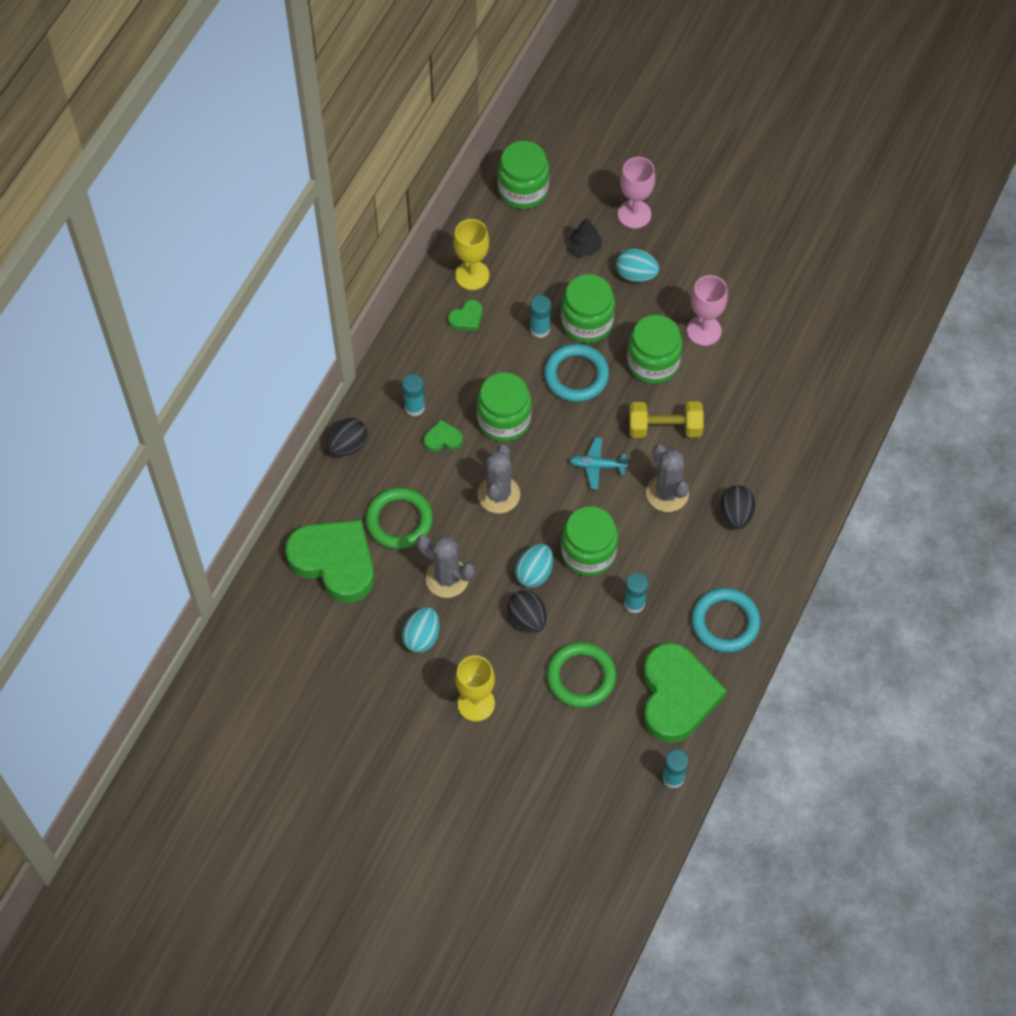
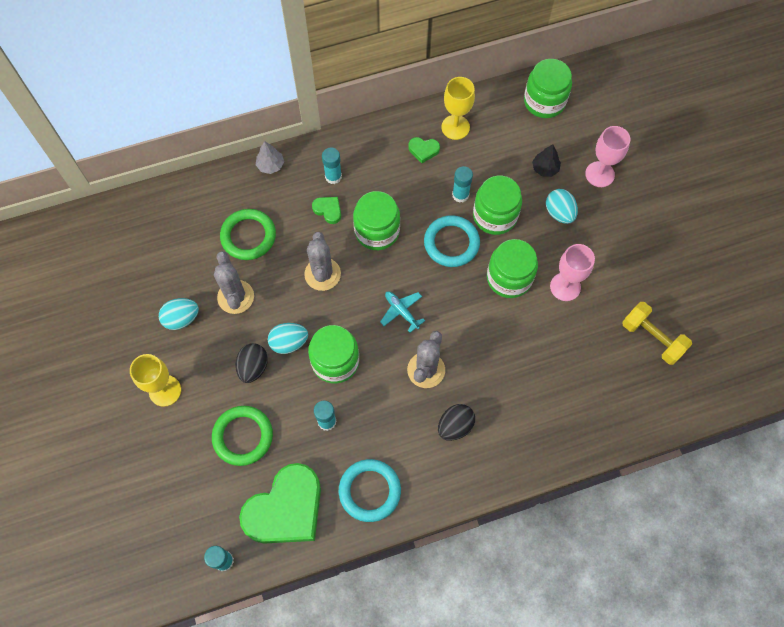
camera: 45 degrees right, 5 degrees up
green heart [285,520,374,603] -> none
black egg [327,418,368,456] -> grey tree [256,141,284,174]
grey cactus [477,444,520,514] -> grey cactus turned 60 degrees counterclockwise [304,232,341,291]
yellow dumbbell [629,401,704,438] -> yellow dumbbell moved to [622,302,692,365]

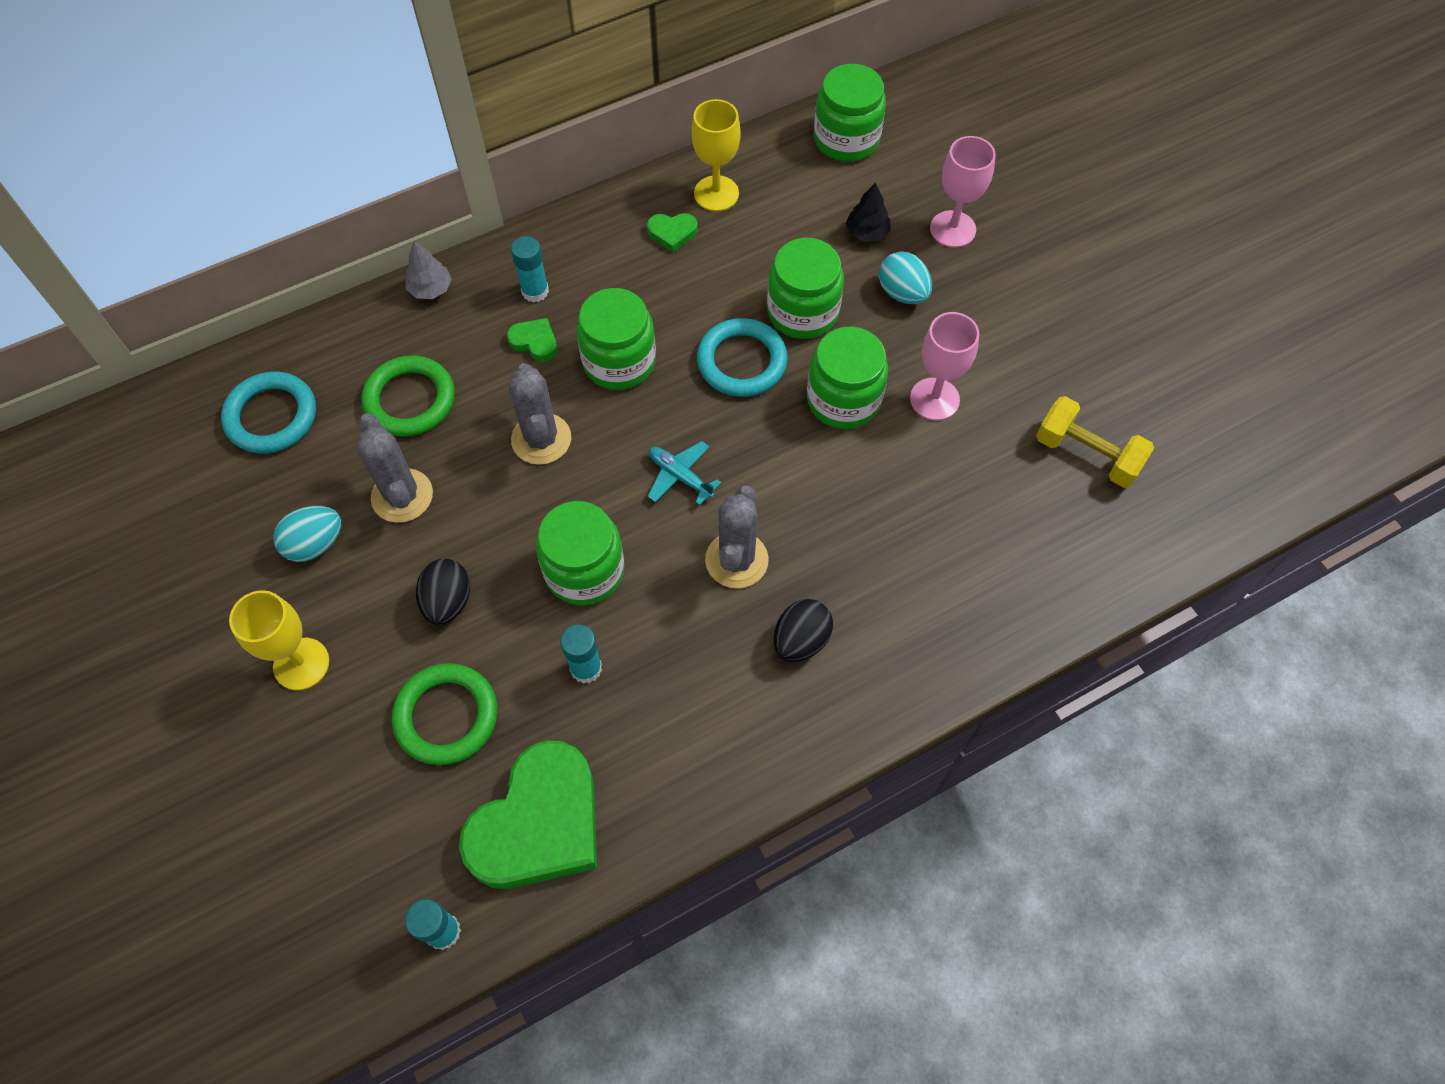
camera: 10 degrees left, 5 degrees down
turquoise egg [268,323,308,354] -> none
turquoise ring [339,459,401,522] -> turquoise ring moved to [221,372,316,453]
turquoise glue stick [452,166,473,203] -> none

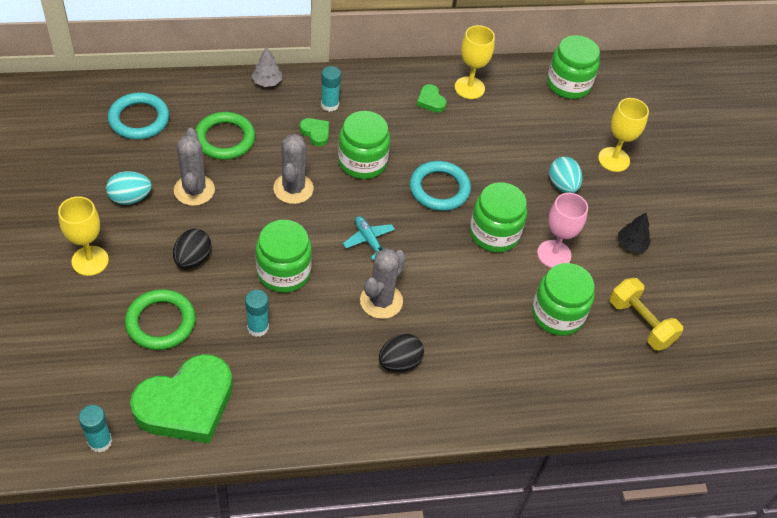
camera: 15 degrees right, 10 degrees down
green heart [647,213,698,252] -> green heart turned 45 degrees clockwise [417,84,447,113]
green jar [767,238,844,339] -> green jar moved to [532,263,595,336]
black tree [845,182,890,242] -> black tree moved to [618,213,651,253]
pink goblet [930,136,996,248] -> yellow goblet [598,98,649,172]

